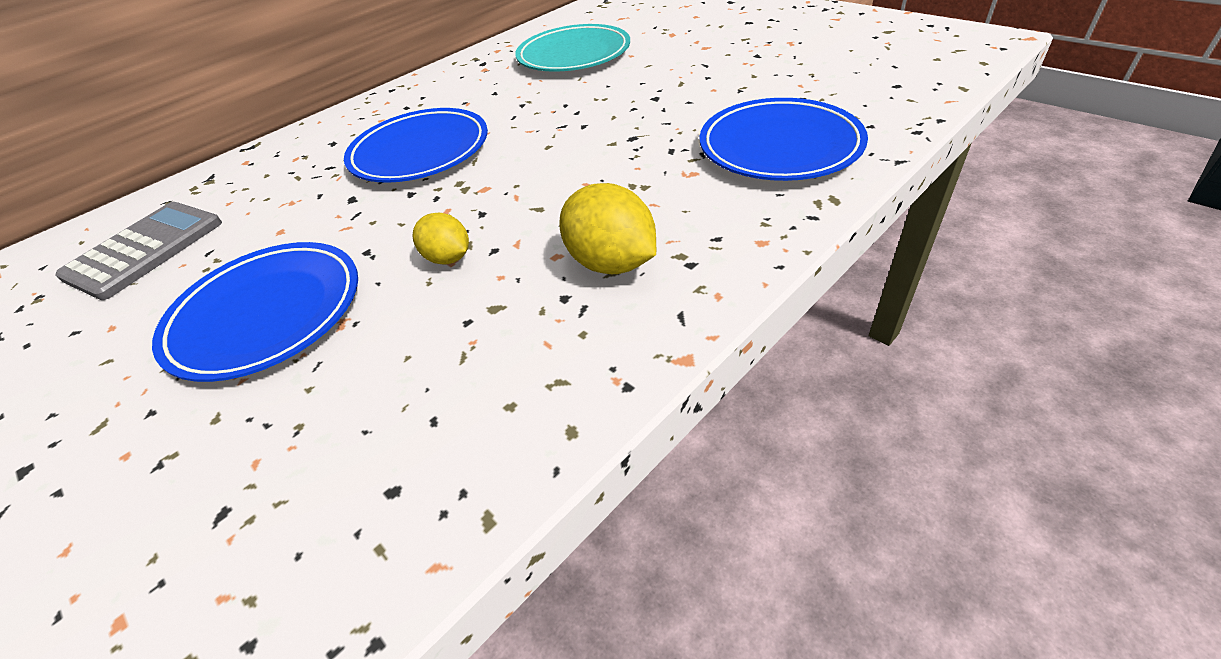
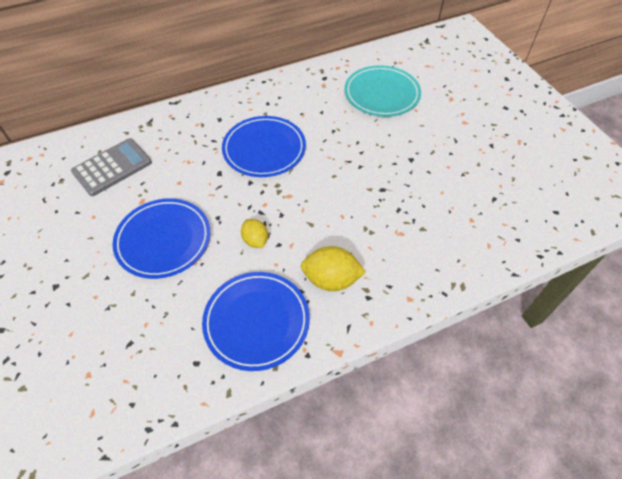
camera: 15 degrees right, 10 degrees up
yellow lemon [559,183,656,274] -> yellow lemon turned 60 degrees counterclockwise [301,246,366,291]
blue plate [700,98,868,181] -> blue plate moved to [202,272,310,371]

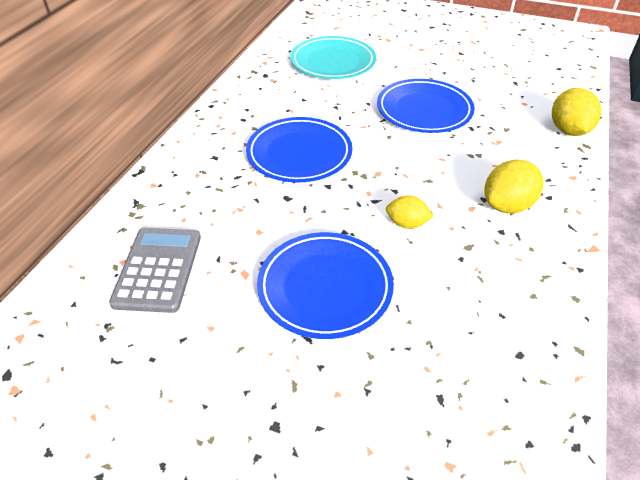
camera: 45 degrees left, 10 degrees down
blue plate [202,272,310,371] -> blue plate moved to [377,79,475,133]
none -> yellow lemon [552,88,601,136]

